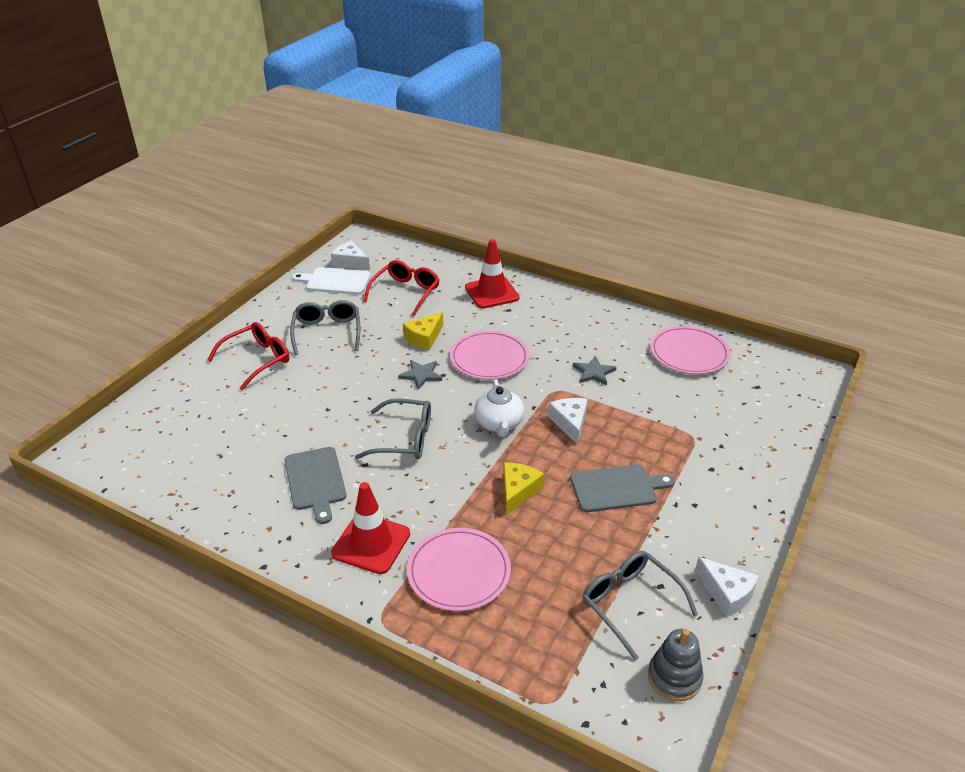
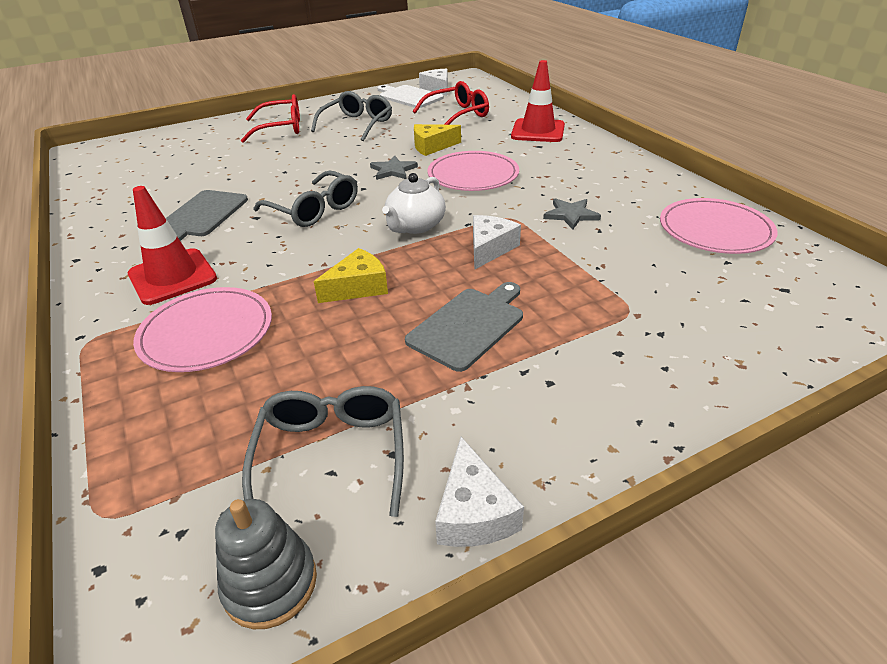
camera: 35 degrees right, 0 degrees up
grey cutting board [570,464,675,512] -> grey cutting board turned 75 degrees counterclockwise [405,282,523,372]

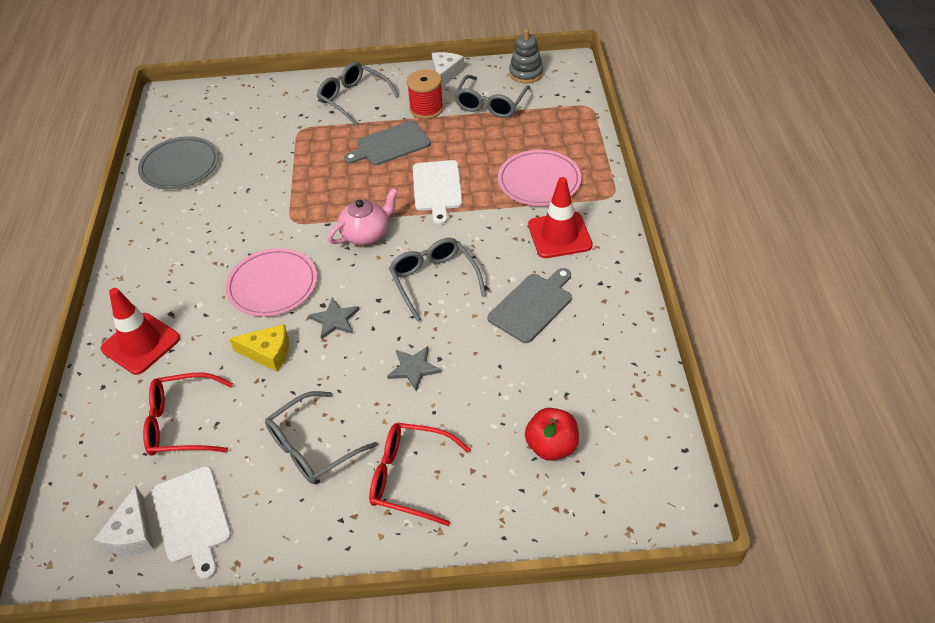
camera: 155 degrees left, 10 degrees up
yellow cheese [314,248,388,303] -> white cutting board [413,160,463,225]
white teapot [382,173,446,234] -> pink teapot [328,188,398,245]
white cheese [473,215,521,270] -> none
grey star [543,198,601,229] -> grey star moved to [387,346,442,391]
pink plate [660,198,778,254] -> grey plate [138,136,219,189]
none -> grey glasses [317,62,399,126]
none -> red spool [406,69,444,119]
none -> red apple [525,408,579,461]

